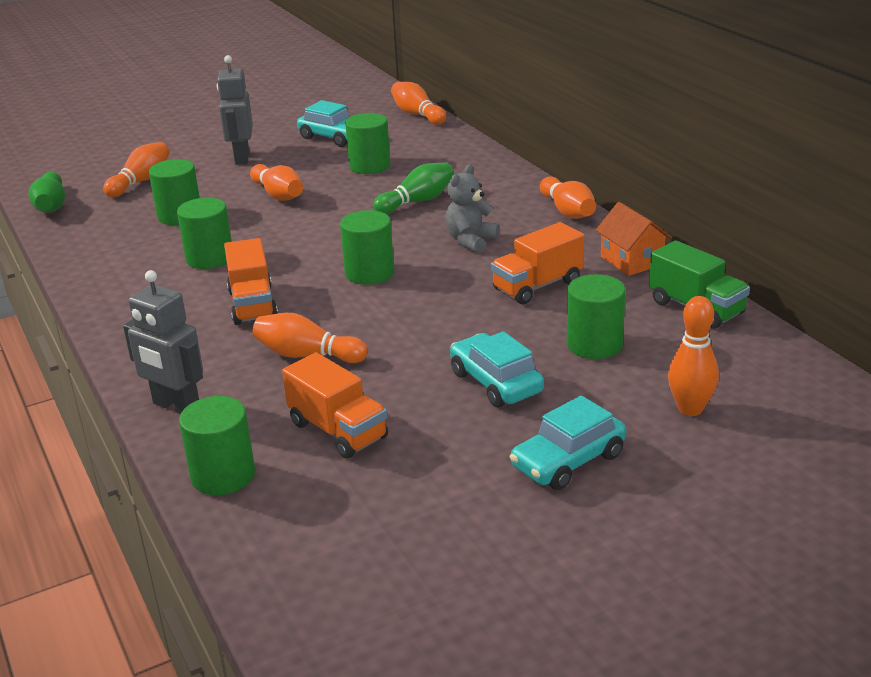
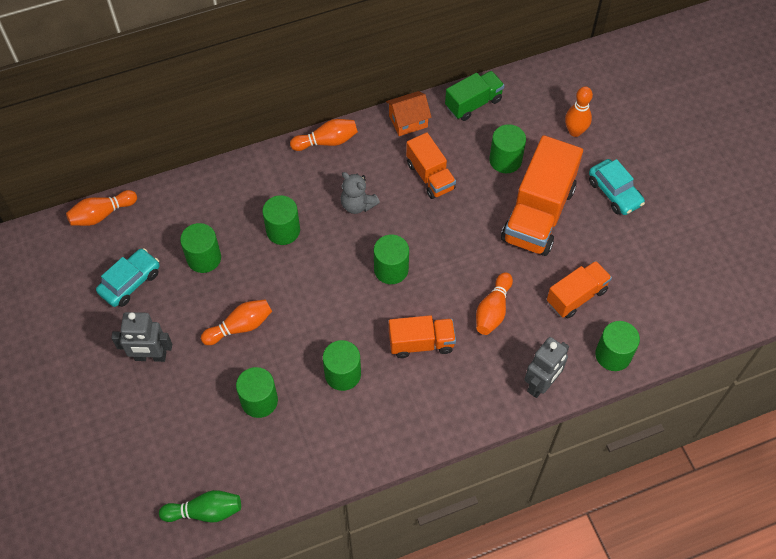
camera: 85 degrees left, 30 degrees up
orange bowling pin [103,142,170,197] -> none
green bowling pin [373,162,454,214] -> green cylinder [262,195,300,245]
turquoise car [450,331,544,407] -> orange truck [501,135,583,256]

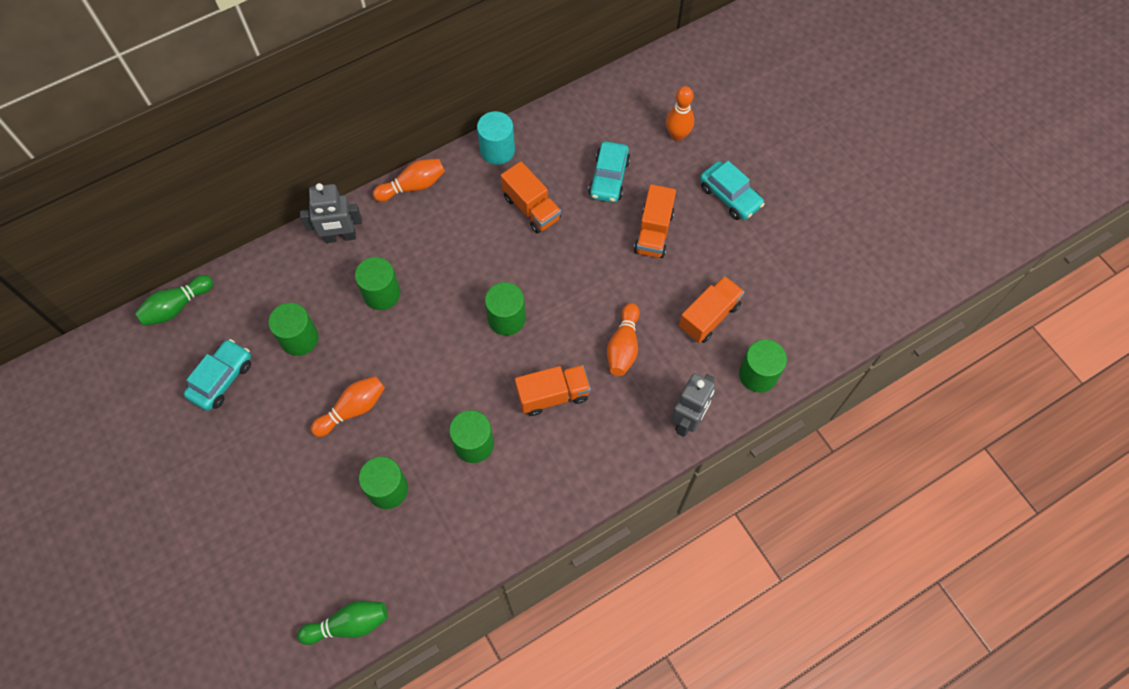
camera: 10 degrees left, 5 degrees up
orange bowling pin [66,190,137,226] -> green bowling pin [135,275,213,326]
grey robot [111,312,172,362] -> grey robot moved to [300,183,362,243]
grey teddy bear [341,172,380,214] -> none
orange house [386,91,432,136] -> turquoise cylinder [477,111,515,165]
green truck [445,71,505,121] -> none
green cylinder [489,124,526,173] -> turquoise car [588,141,630,203]
orange truck [501,135,583,256] -> orange truck [634,184,676,258], size x0.57

